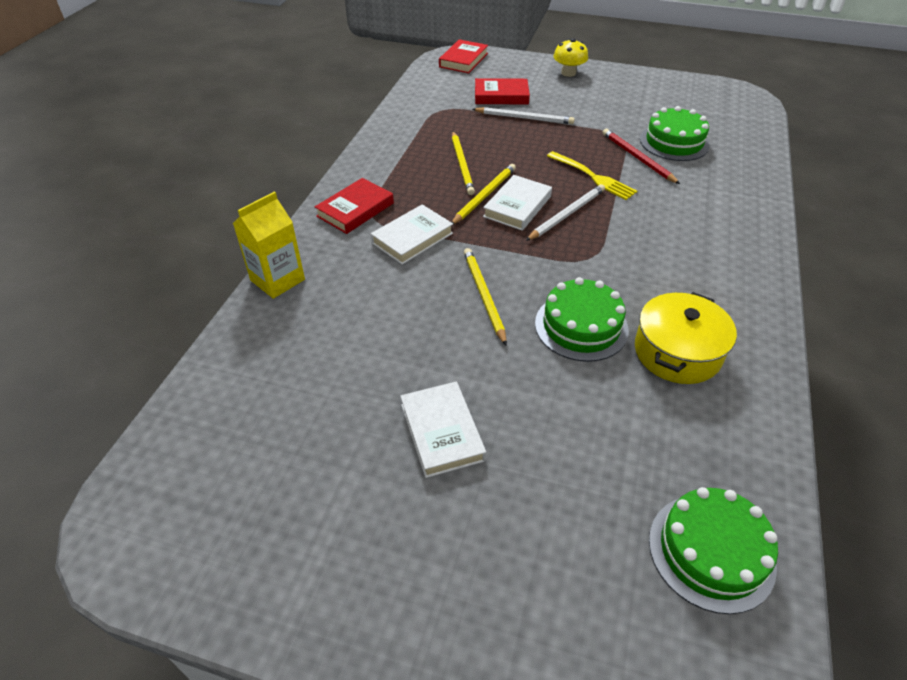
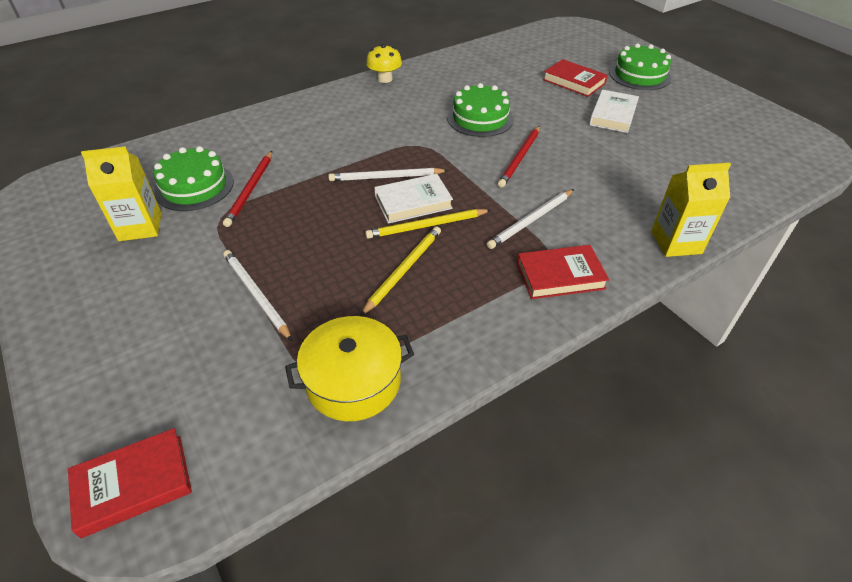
camera: 140 degrees left, 0 degrees up
white book [371,204,453,265] -> white pencil [487,189,574,249]
yellow pencil [464,248,507,346] -> red pencil [498,126,540,187]
red book [475,78,530,104] -> red book moved to [543,59,608,97]
yellow fork [547,151,637,200] -> none
yellow mushroom [553,38,588,77] -> yellow mushroom moved to [366,44,402,83]
yellow pot [635,292,737,384] -> yellow pot moved to [285,316,414,421]
green cake [649,487,778,614] -> green cake moved to [609,43,671,90]
none -> yellow carton [81,146,162,241]

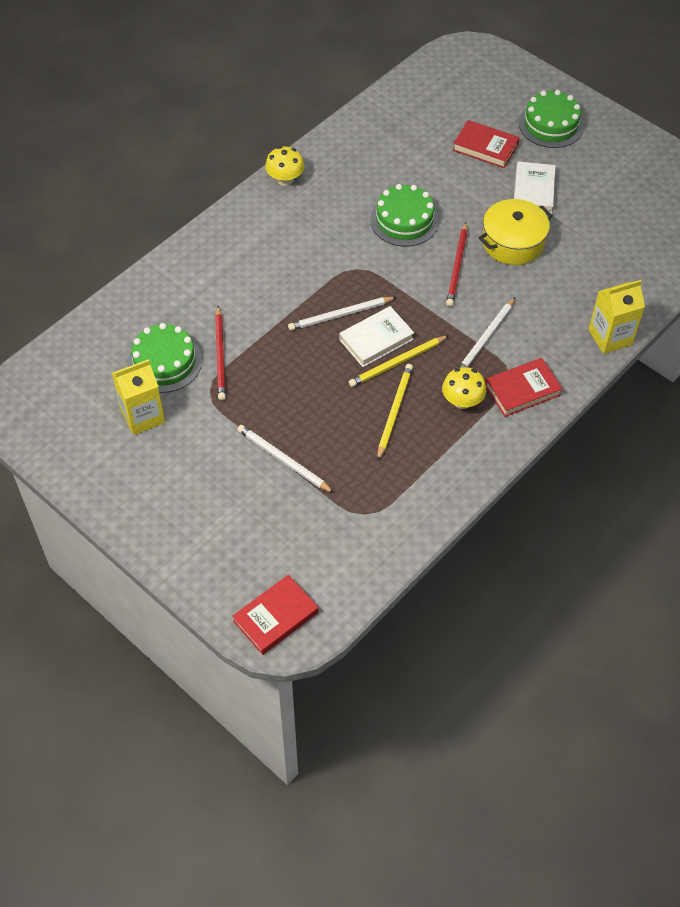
camera: 15 degrees left, 10 degrees up
yellow pot [285,316,414,421] -> yellow pot moved to [479,199,553,265]
none -> yellow mushroom [442,367,487,409]

